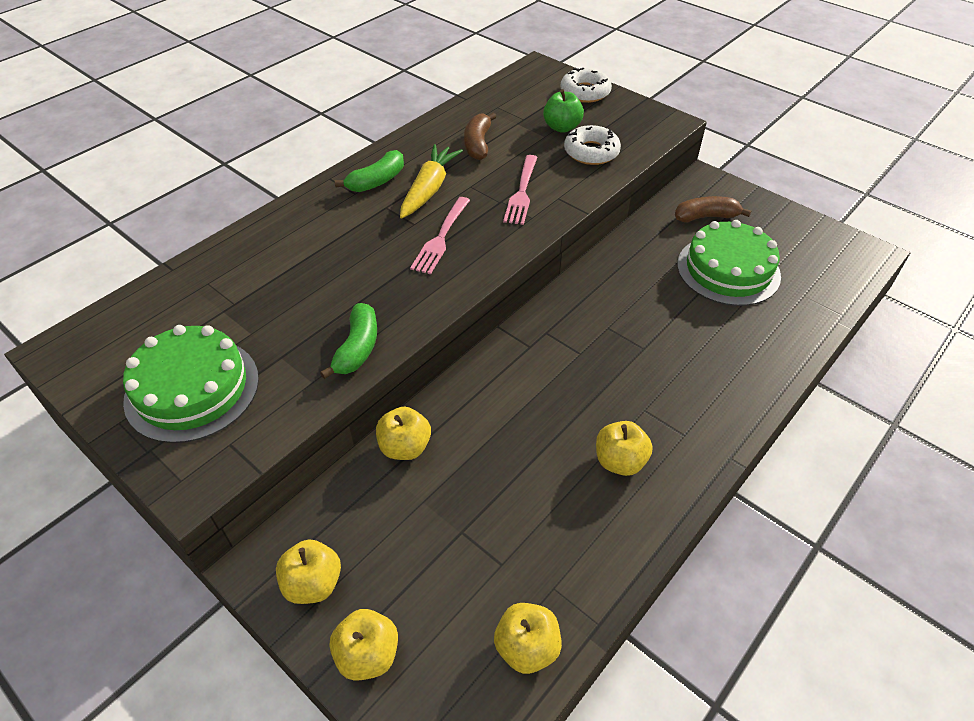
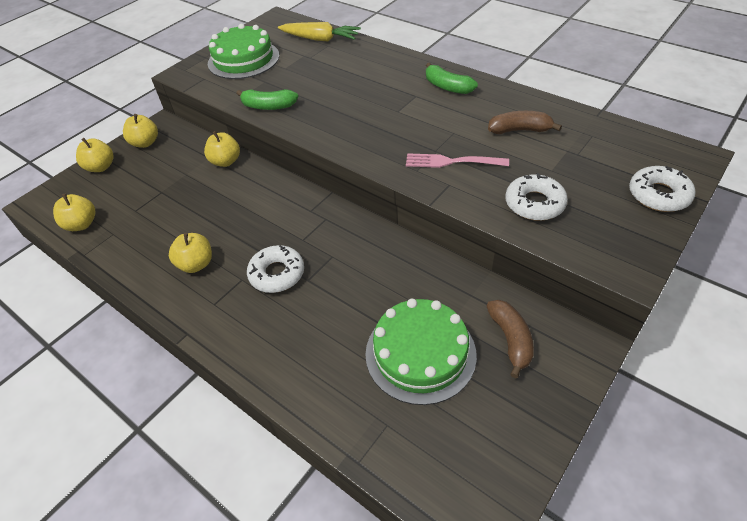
camera: 90 degrees right, 0 degrees up
yellow carrot [400,144,463,219] -> yellow carrot moved to [278,22,361,41]
pink fork [410,197,470,274] -> none
green apple [543,89,584,133] -> none
none -> white donut [247,245,304,293]

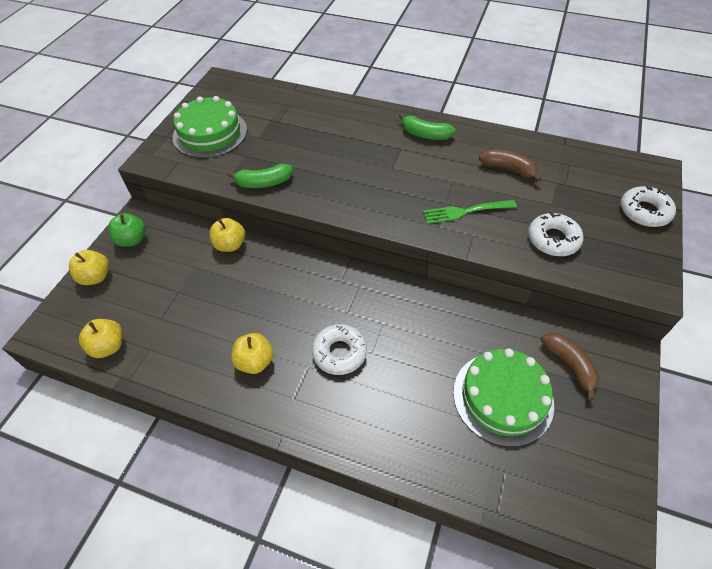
camera: 20 degrees left, 5 degrees up
yellow apple [123,114,158,148] -> green apple [108,213,146,247]
yellow carrot [278,22,361,41] -> none
pink fork [406,153,509,168] -> green fork [423,200,517,224]
brown banana [488,111,562,134] -> brown banana turned 45 degrees clockwise [479,149,541,182]

